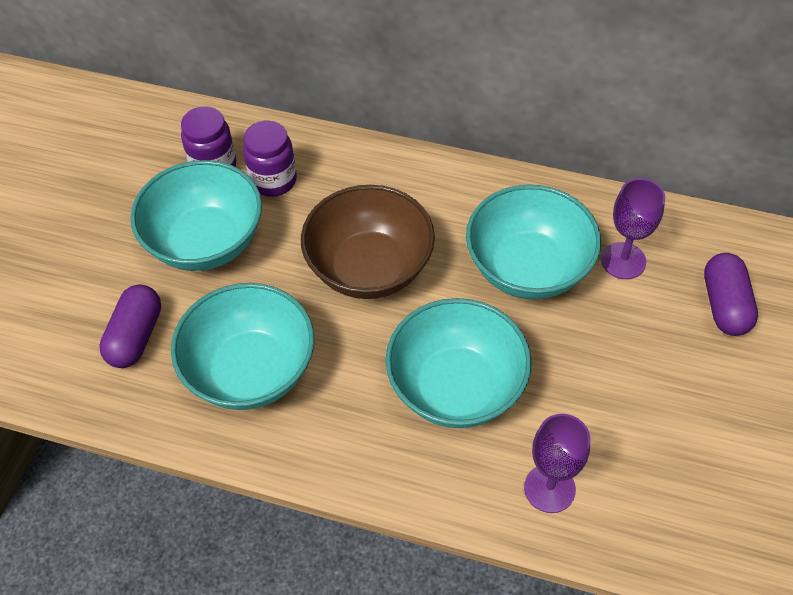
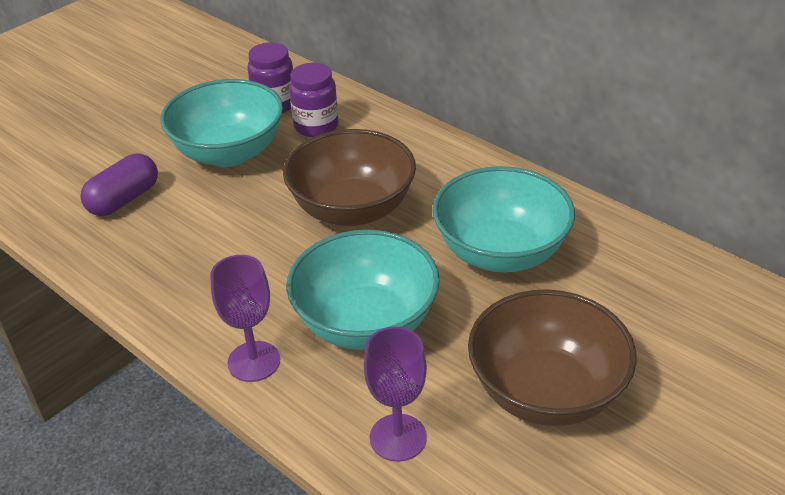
camera: 25 degrees right, 15 degrees down
turquoise bowl [171,283,314,410] -> none
purple goblet [601,178,665,279] -> purple goblet moved to [210,255,280,382]
purple capsule [704,253,758,336] -> none
none -> brown bowl [468,289,637,426]

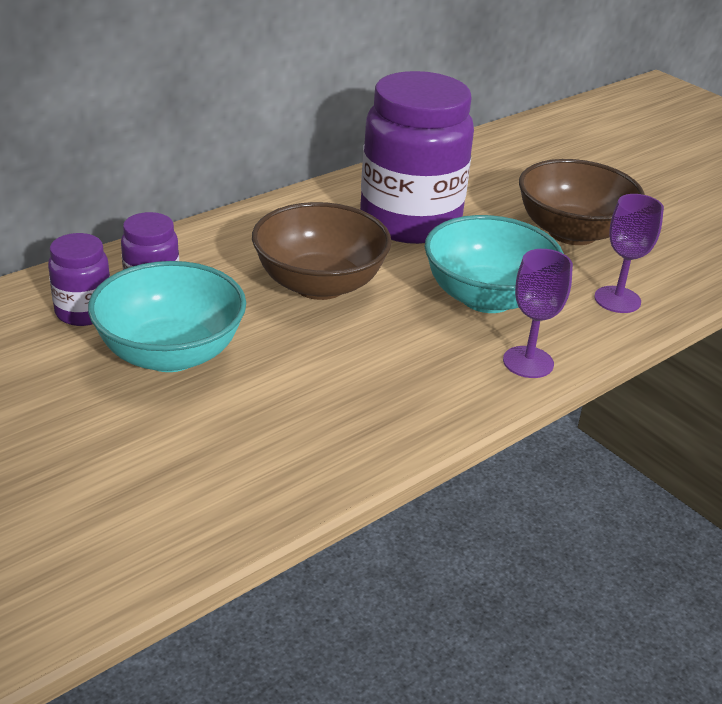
camera: 85 degrees left, 5 degrees down
purple capsule [80,153,158,216] -> none
turquoise bowl [433,166,575,273] -> purple jar [360,71,474,244]

